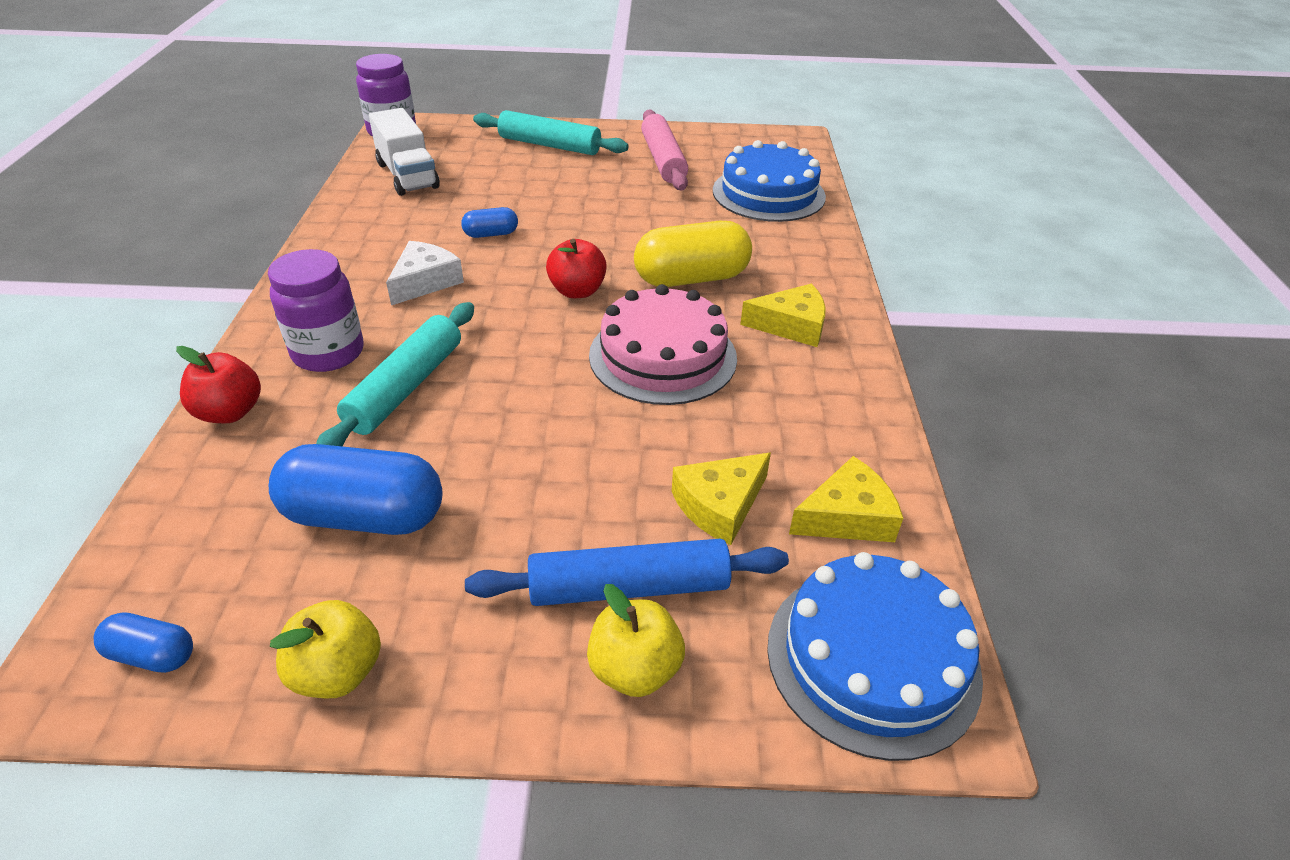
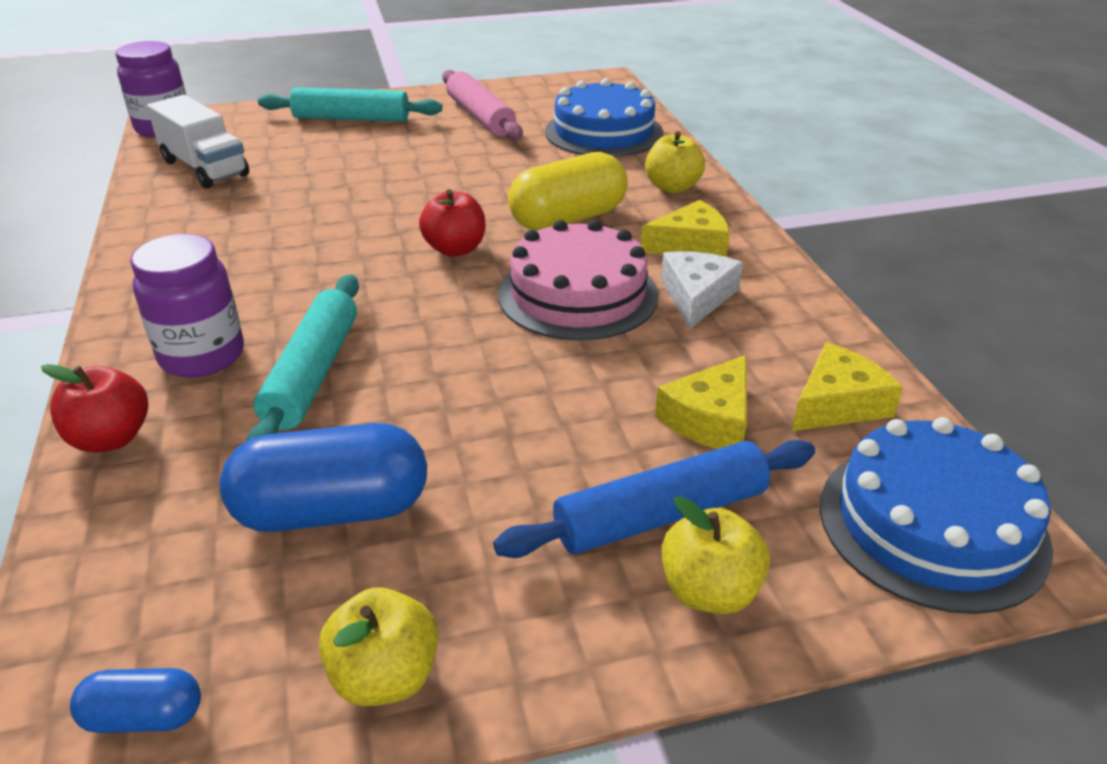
camera: 15 degrees left, 5 degrees down
white cheese [386,241,464,305] -> white cheese moved to [661,251,743,329]
blue capsule [461,207,518,238] -> none
none -> yellow apple [645,131,705,193]

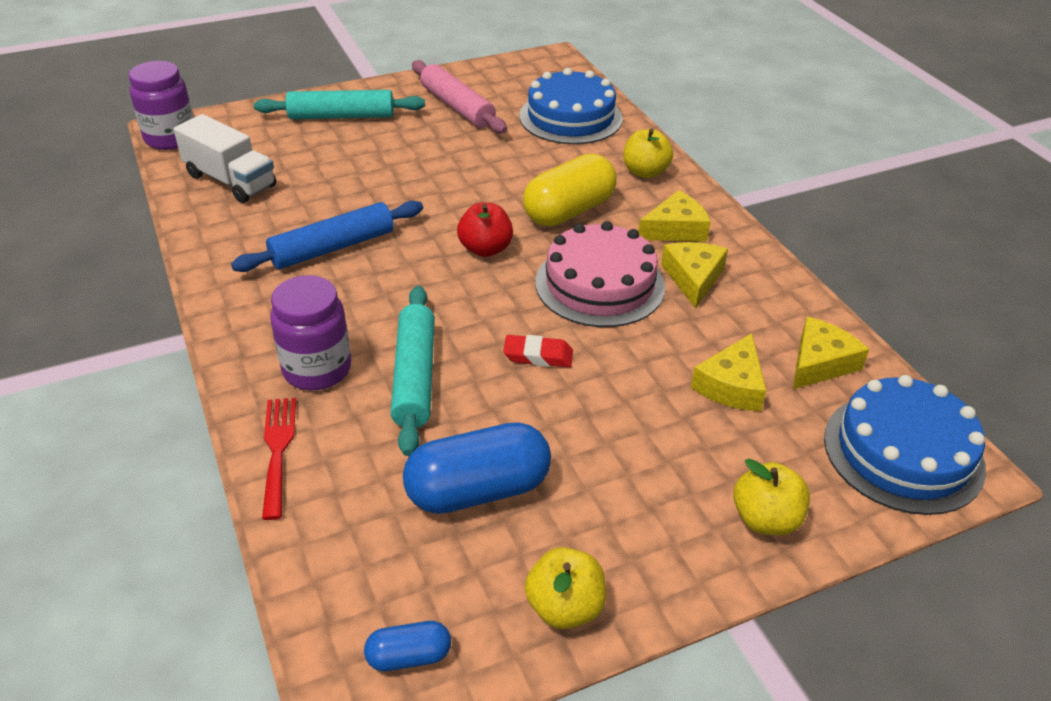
camera: 10 degrees left, 5 degrees up
red apple [41,364,148,452] -> red fork [262,398,296,520]
blue rolling pin [493,440,815,558] -> blue rolling pin moved to [231,201,423,272]
white cheese [661,251,743,329] -> yellow cheese [661,242,728,309]
none -> red eraser [503,335,573,367]

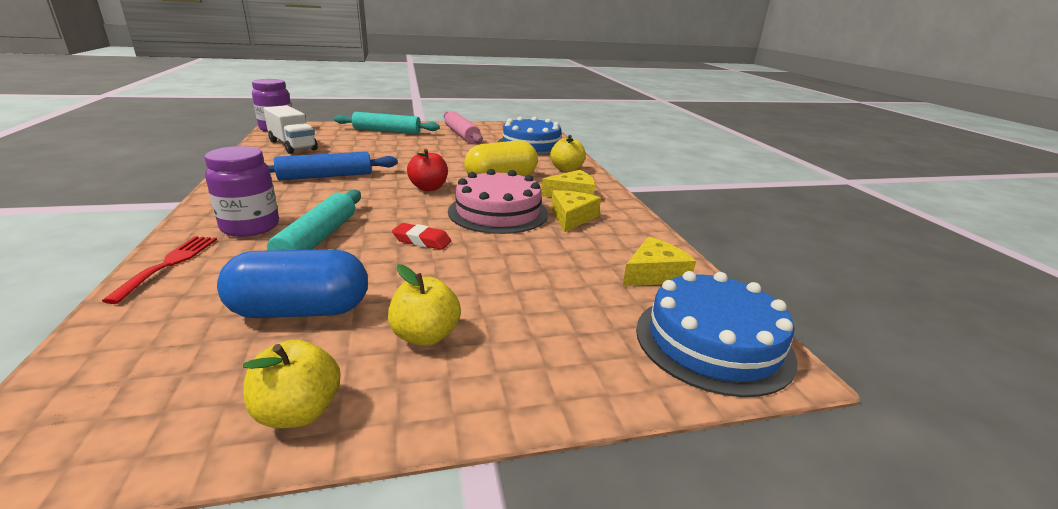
camera: 10 degrees right, 15 degrees down
blue capsule [364,621,451,671] -> none
yellow cheese [691,333,767,411] -> none
yellow apple [733,459,810,535] -> yellow apple moved to [388,264,461,346]

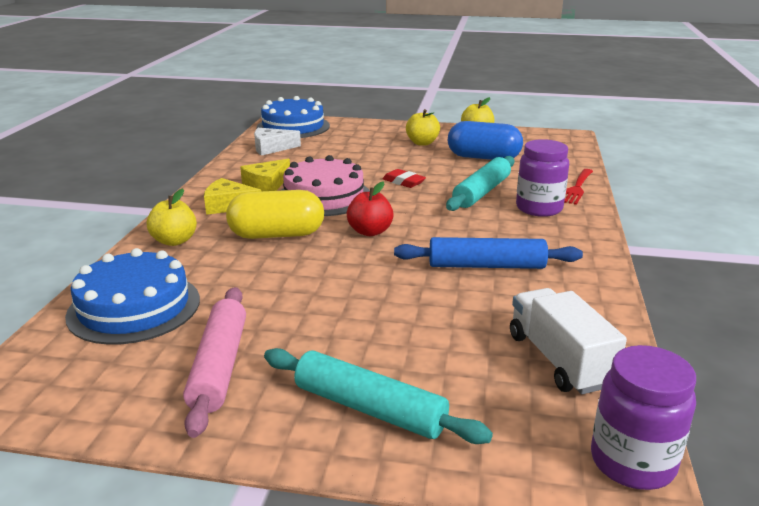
camera: 155 degrees left, 0 degrees up
yellow cheese [623,237,696,286] -> white cheese [254,128,301,156]

